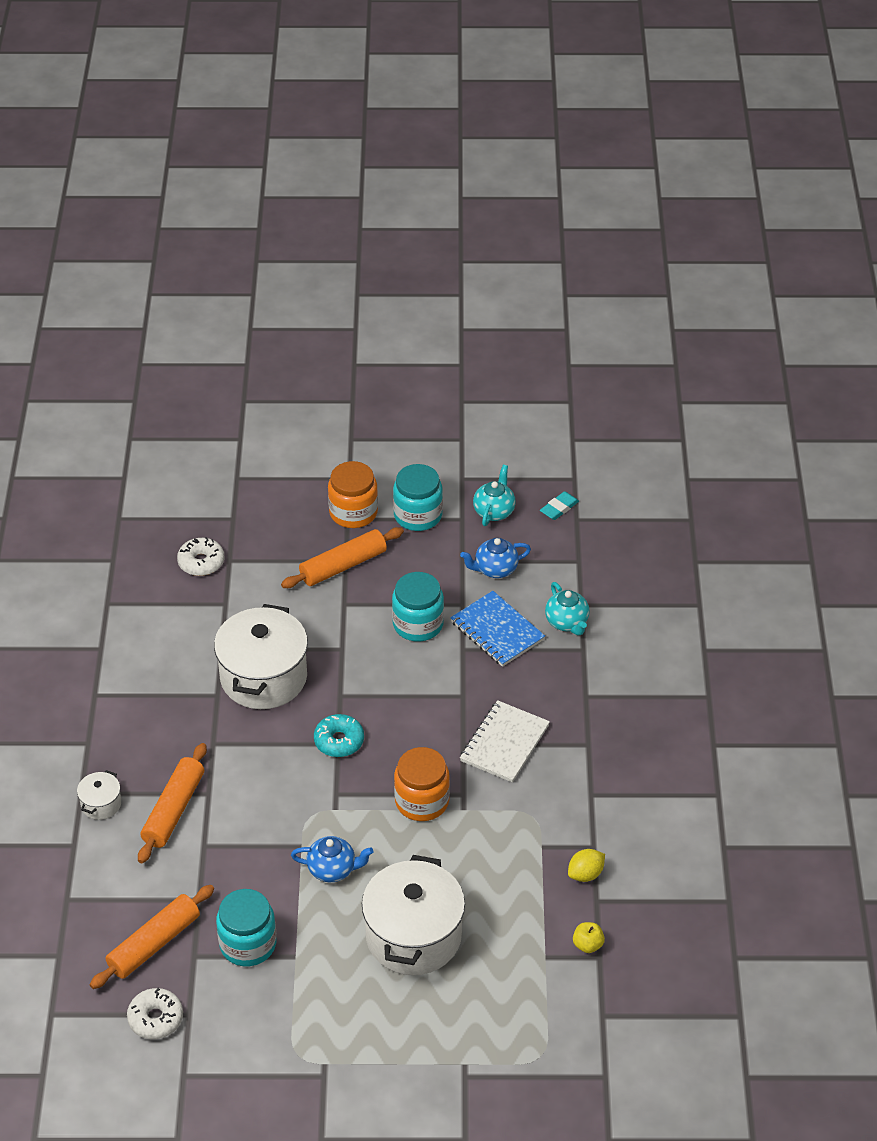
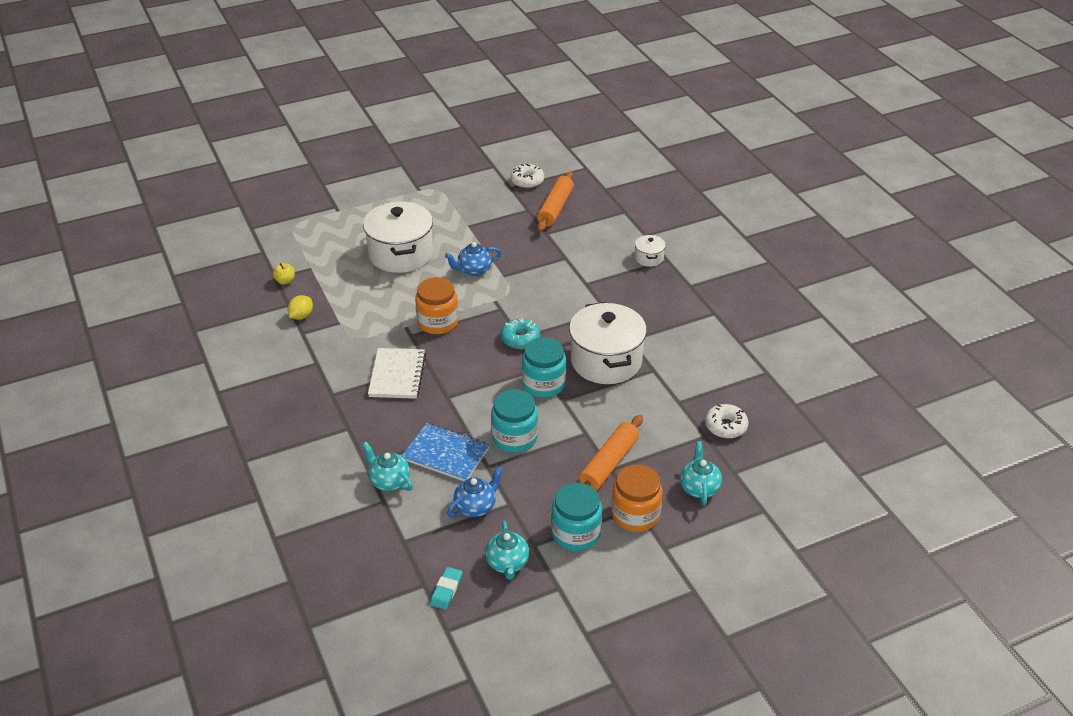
camera: 155 degrees right, 5 degrees down
orange rolling pin [138,743,207,863] -> none
turquoise jar [216,889,277,966] -> turquoise jar moved to [522,337,566,398]
none -> turquoise teapot [680,441,722,505]

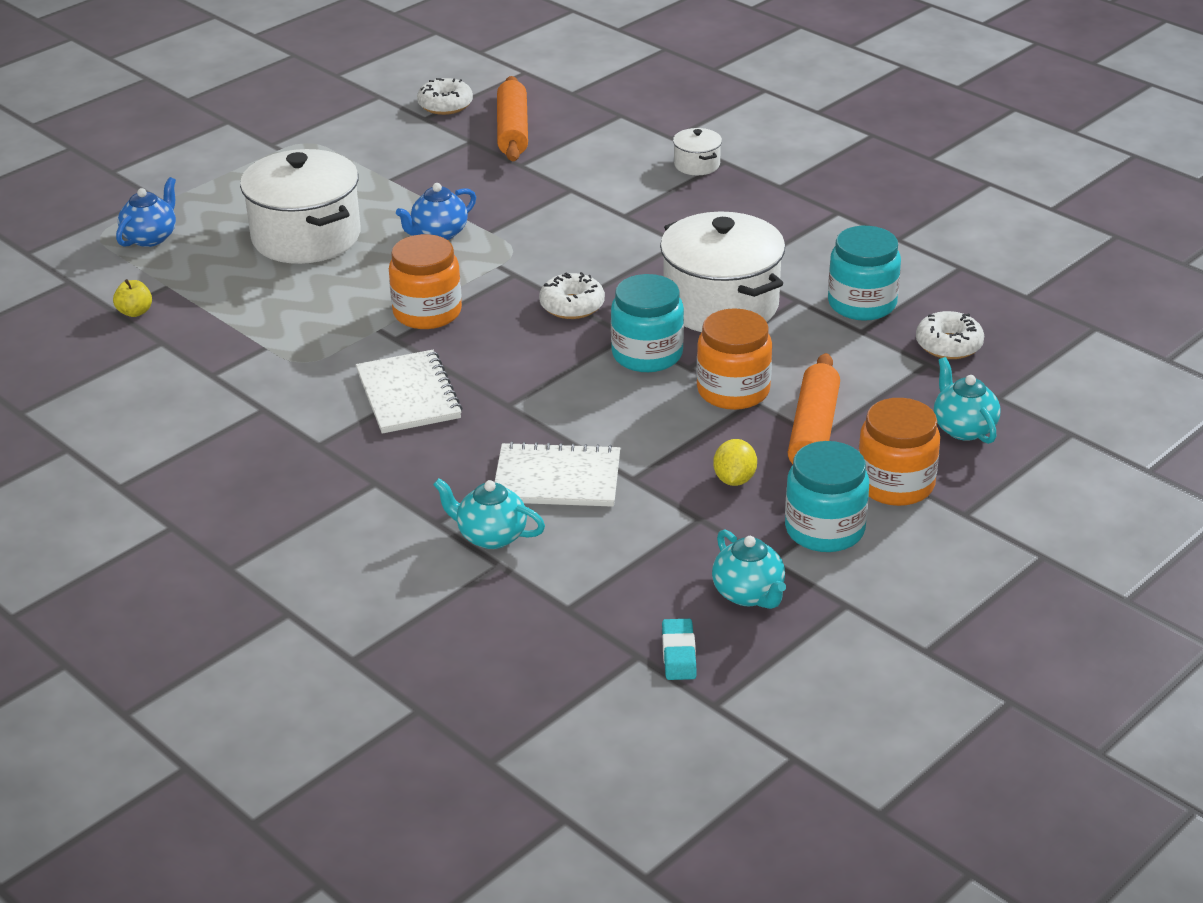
camera: 20 degrees left, 5 degrees down
yellow lemon [288,295,313,320] -> yellow lemon moved to [713,439,757,486]
blue notebook [402,423,489,481] -> white notebook [495,442,620,507]
blue teapot [447,466,503,517] -> blue teapot moved to [116,177,176,247]
turquoise jar [491,389,538,453] -> turquoise jar moved to [828,226,901,321]
turquoise donut [501,318,540,349] -> white donut [539,272,605,319]
none -> orange jar [697,308,772,410]

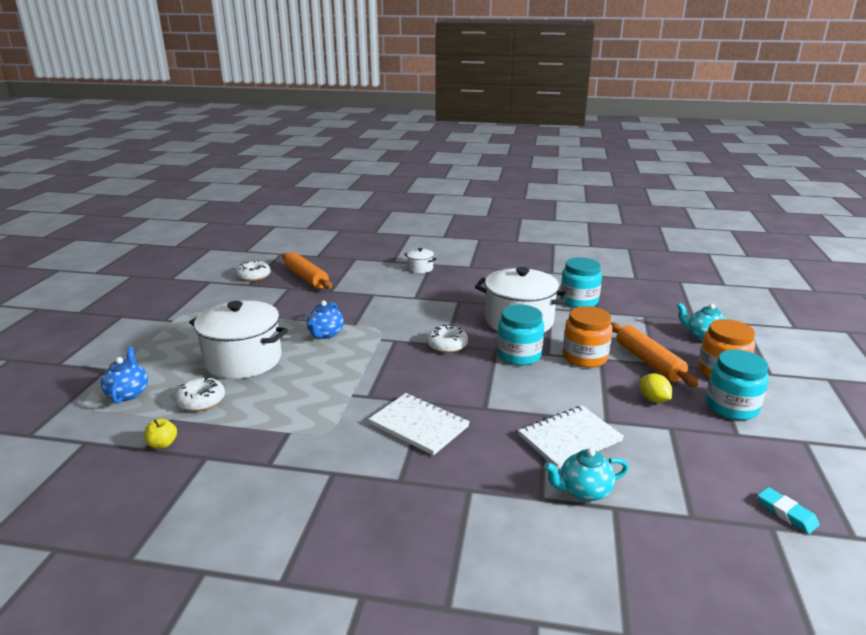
camera: 35 degrees left, 10 degrees down
orange jar [389,234,462,329] -> none
turquoise teapot [712,529,786,609] -> none
white donut [916,311,984,359] -> white donut moved to [175,376,225,412]

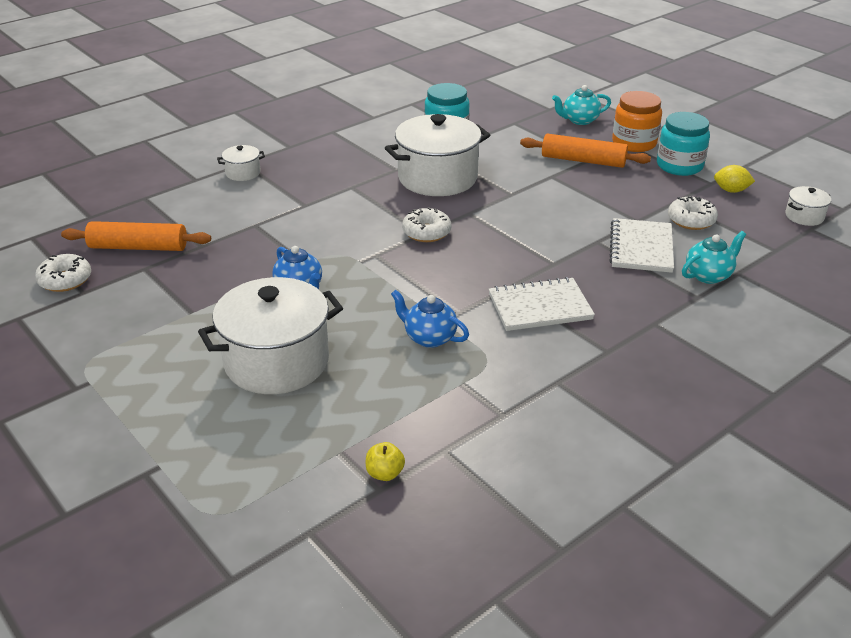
camera: 50 degrees left, 10 degrees up
blue teapot [101,347,148,404] -> blue teapot moved to [391,290,469,348]
white donut [175,376,225,412] -> white donut moved to [668,197,718,230]
turquoise jar [497,305,544,365] -> none
turquoise teapot [544,448,629,501] -> turquoise teapot turned 150 degrees counterclockwise [682,231,746,284]
orange jar [563,306,612,368] -> none
yellow lemon [640,373,672,403] -> yellow lemon moved to [714,165,755,193]
turquoise eraser [758,487,820,534] -> white pot [785,186,831,226]

